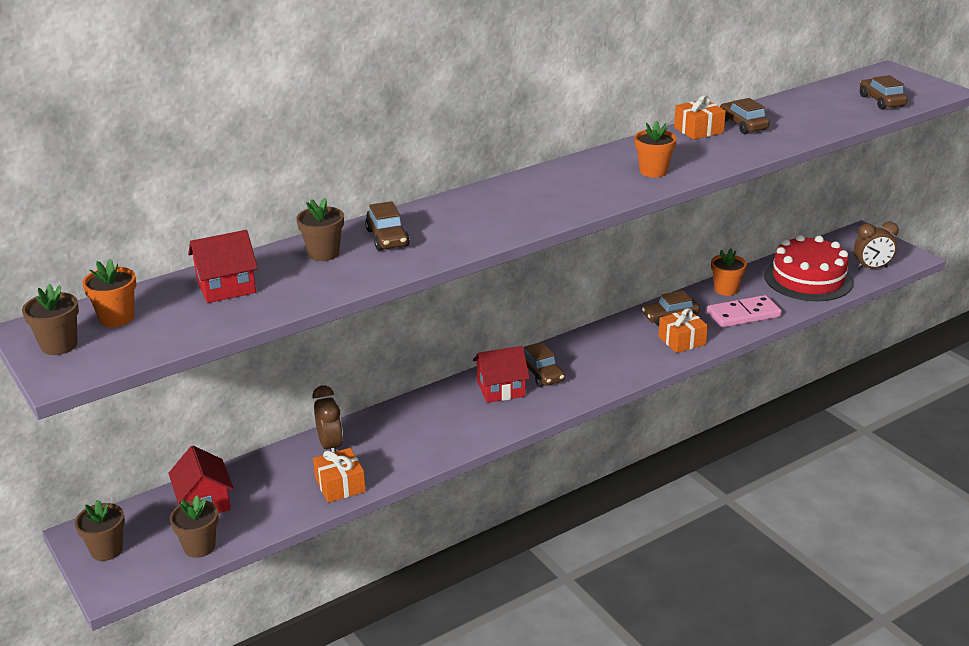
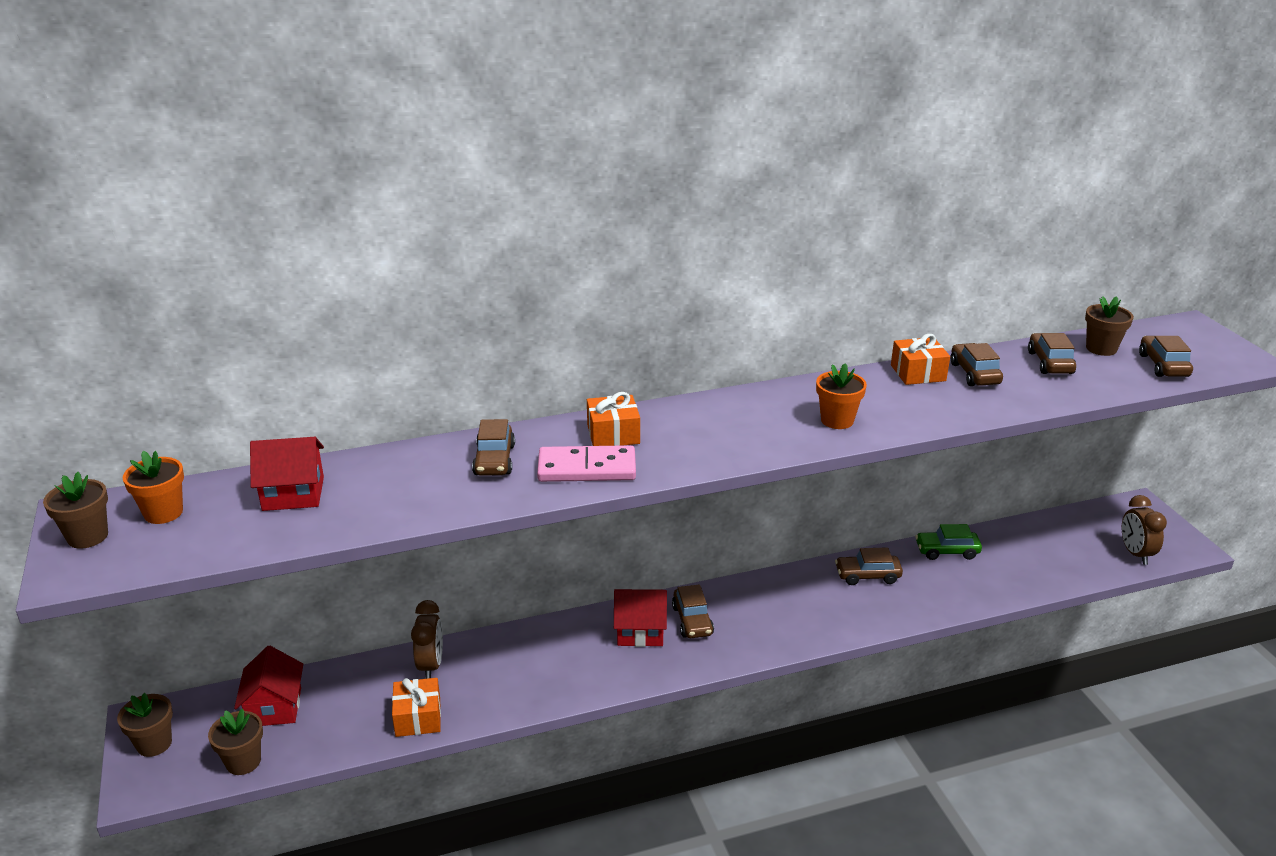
camera: 15 degrees right, 0 degrees up
brown flower pot [296,198,344,261] -> brown flower pot moved to [1085,296,1134,356]
orange gift [658,308,708,353] -> orange gift moved to [587,392,640,446]
pink domino [707,295,782,328] -> pink domino moved to [537,445,636,482]
orange flower pot [711,249,747,296] -> green car [915,524,982,560]
red cake [764,235,853,301] -> none
brown clock [854,222,899,270] -> brown clock turned 75 degrees clockwise [1122,495,1167,565]
none -> brown car [1028,333,1076,374]

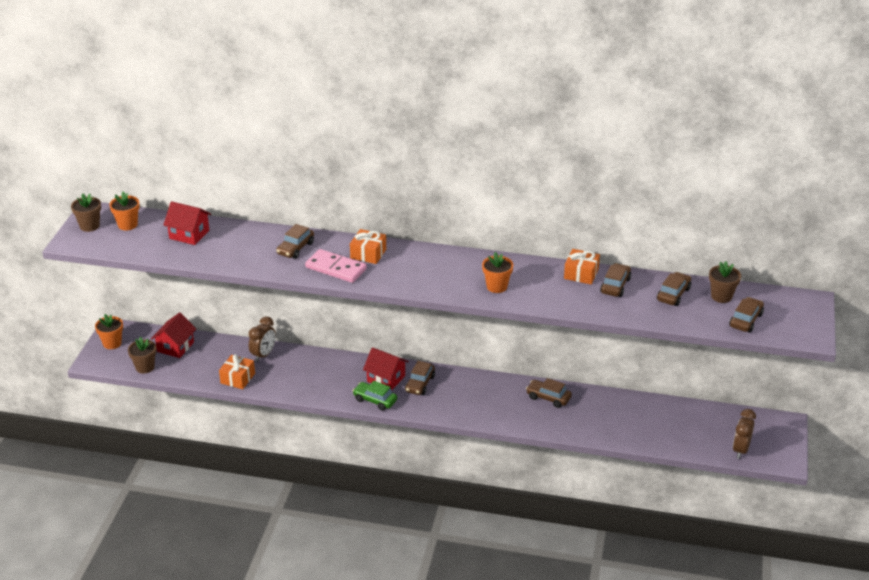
camera: 30 degrees right, 5 degrees up
brown flower pot [117,693,173,757] -> orange flower pot [95,314,123,349]
green car [915,524,982,560] -> green car moved to [353,381,397,411]

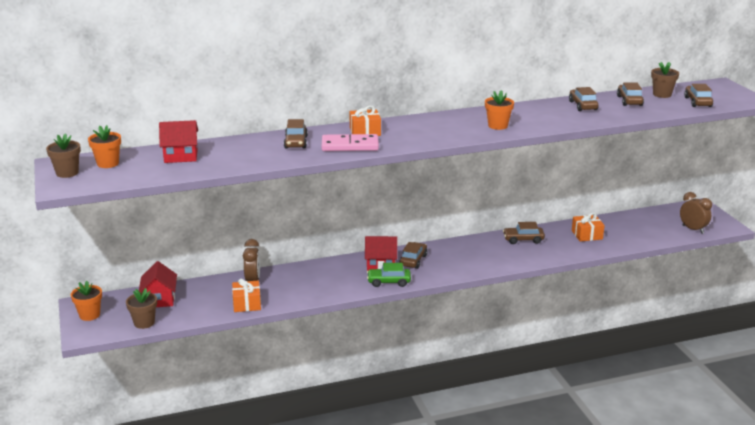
camera: 30 degrees left, 10 degrees down
brown car [405,361,435,395] -> brown car turned 150 degrees counterclockwise [399,242,427,269]
orange gift [564,249,600,285] -> orange gift moved to [572,213,605,241]
brown clock [733,409,756,459] -> brown clock turned 150 degrees clockwise [680,192,712,234]

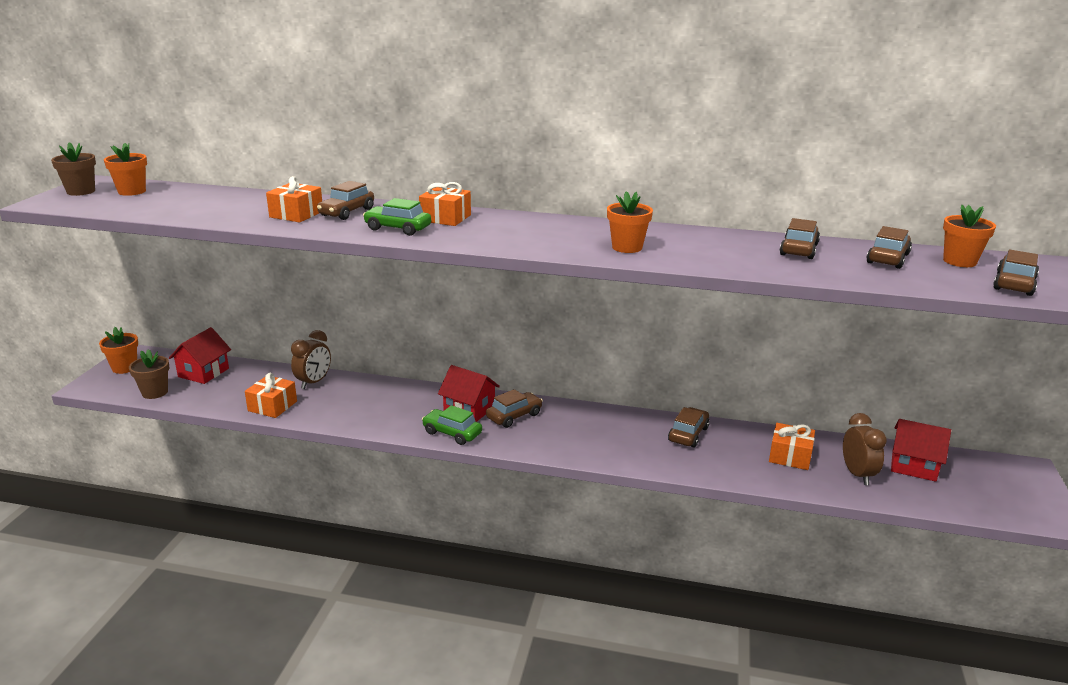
camera: 30 degrees right, 0 degrees up
red house [159,120,198,163] -> red house moved to [891,419,951,482]
pink domino [322,134,379,151] -> green car [363,198,431,236]
brown car [503,222,545,244] -> brown car turned 90 degrees clockwise [668,407,710,447]
brown flower pot [651,62,679,98] -> orange flower pot [943,205,996,267]
brown clock [680,192,712,234] -> brown clock moved to [843,413,887,485]
none -> orange gift [266,176,322,223]

